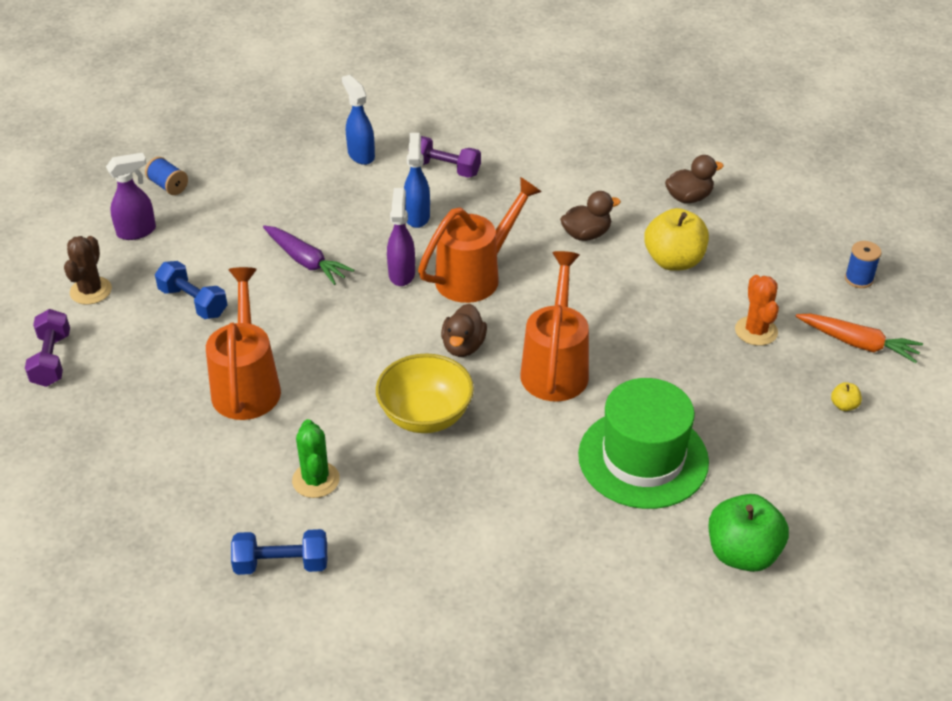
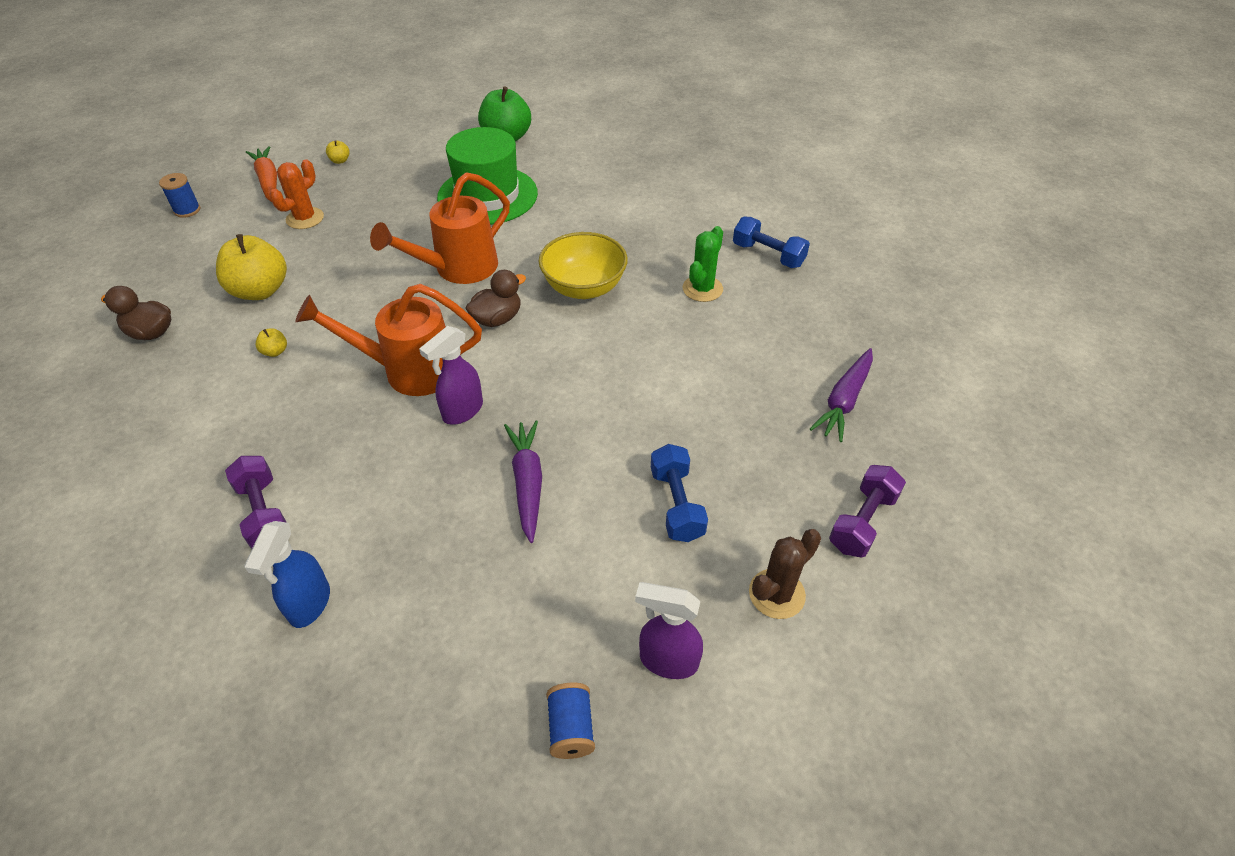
camera: 140 degrees left, 5 degrees up
orange watering can [206,267,281,420] -> none
blue spray bottle [404,133,430,228] -> none
brown duck [560,191,621,241] -> yellow apple [255,328,287,357]
none -> purple carrot [810,348,873,442]

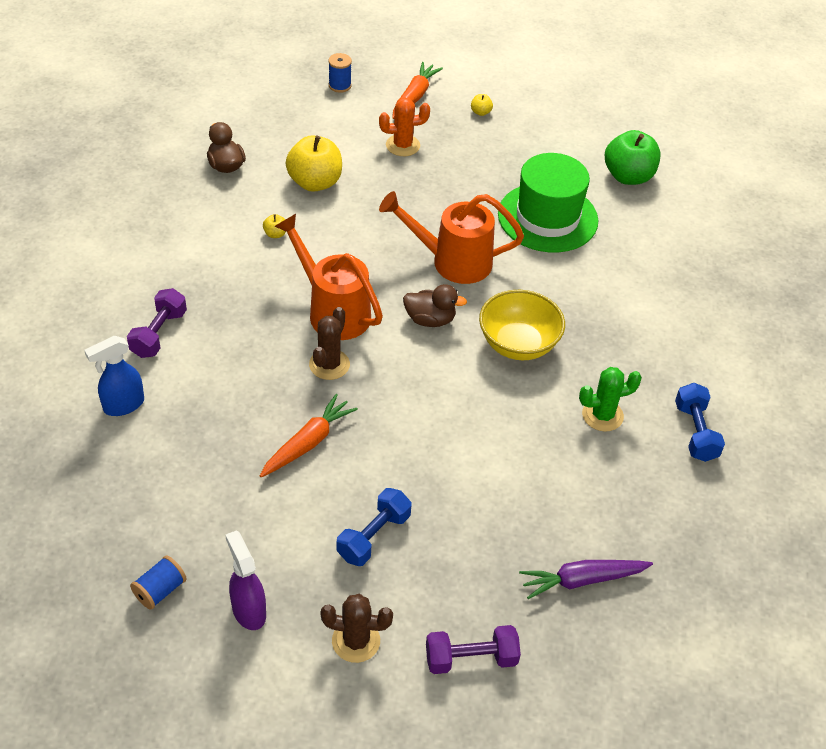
camera: 45 degrees right, 0 degrees up
purple spray bottle [419,326,483,425] -> brown cactus [309,307,350,380]
purple carrot [504,420,542,543] -> orange carrot [260,394,358,477]

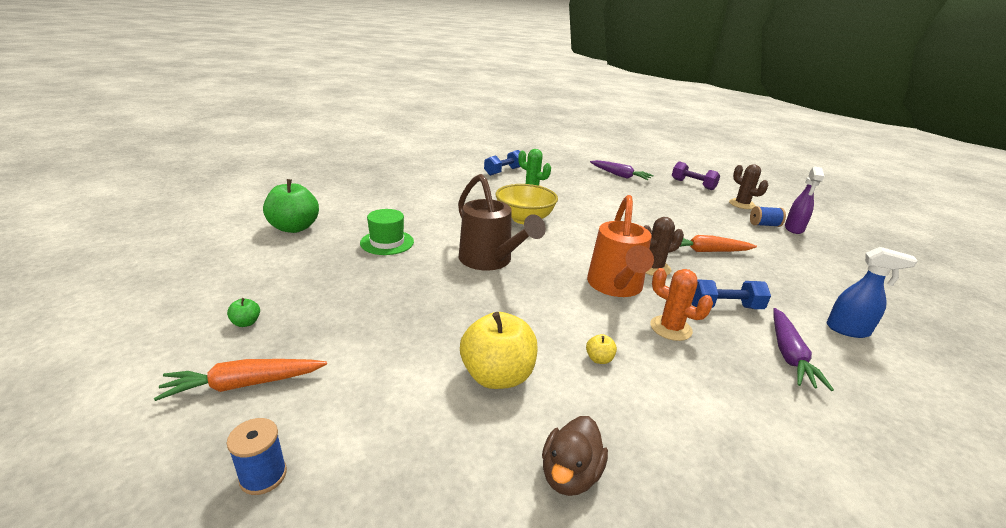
camera: 130 degrees left, 20 degrees down
purple dumbbell [127,288,187,358] -> purple carrot [773,308,834,391]
blue spool [130,556,186,610] -> blue spool moved to [750,206,786,227]
blue dumbbell [337,488,412,566] -> blue dumbbell moved to [692,280,771,309]
orange cactus [379,97,430,156] -> orange cactus moved to [650,268,713,341]
orange watering can [379,191,524,284] -> brown watering can [458,174,546,271]
brown duck [403,284,467,327] -> none
yellow apple [471,94,493,116] -> green apple [227,298,260,327]
green hat [498,153,598,252] -> green hat [360,209,414,255], size x0.57

